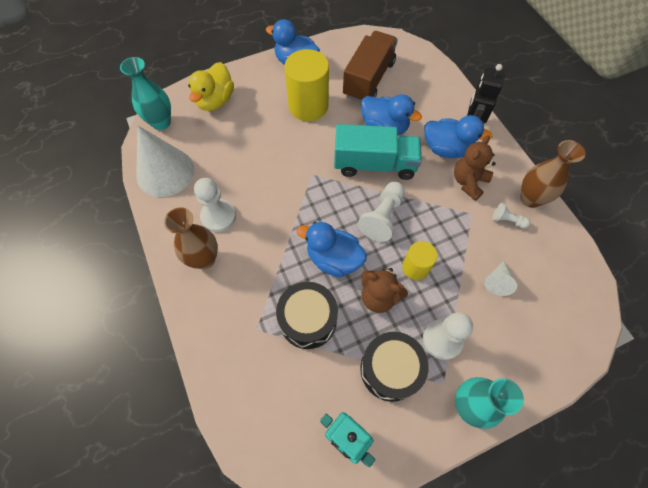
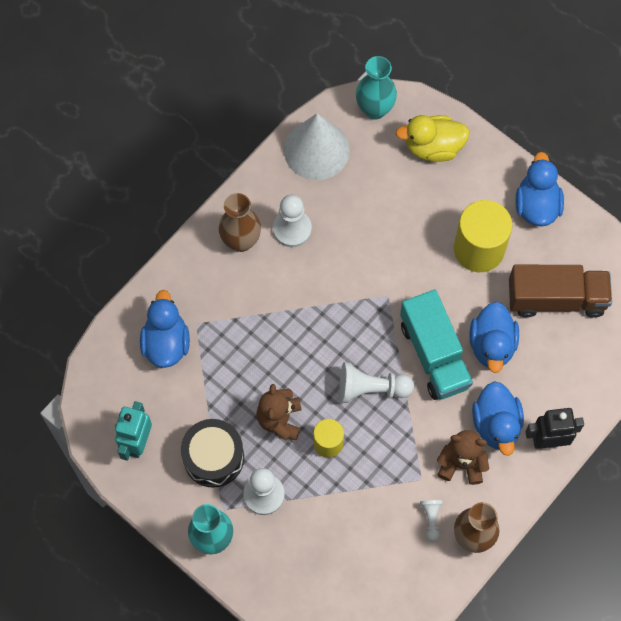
camera: 65 degrees right, 5 degrees up
black drum [276,282,338,349] -> none
blue duck [297,222,367,277] -> blue duck moved to [140,290,190,368]
white cone [484,261,517,296] -> none

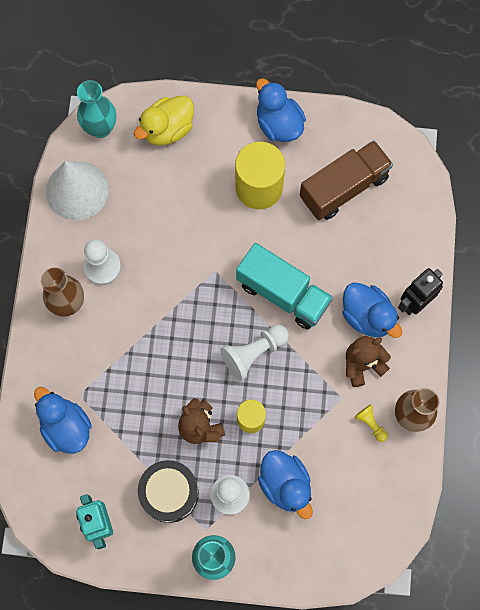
camera: 35 degrees left, 5 degrees up
white pawn [420,500,443,542] -> yellow pawn [354,404,388,442]
blue duck [469,302,519,373] -> blue duck moved to [258,450,313,519]

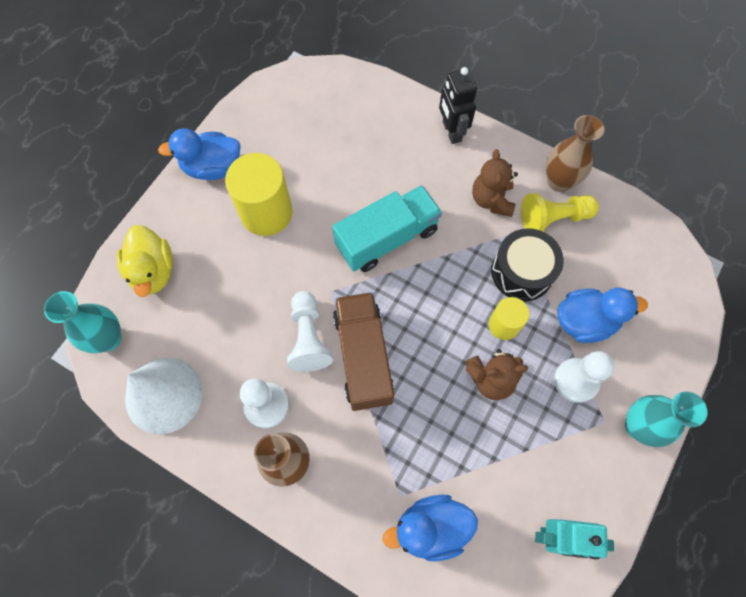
camera: 65 degrees left, 5 degrees down
black drum [138,460,199,523] -> black drum moved to [491,228,564,301]
white pawn [220,324,289,381] -> white pawn moved to [287,291,333,372]
brown truck [300,140,393,220] -> brown truck moved to [333,292,394,411]
blue duck [342,282,402,338] -> none
yellow pawn [354,404,388,442] -> yellow pawn [521,193,599,232], size x1.84

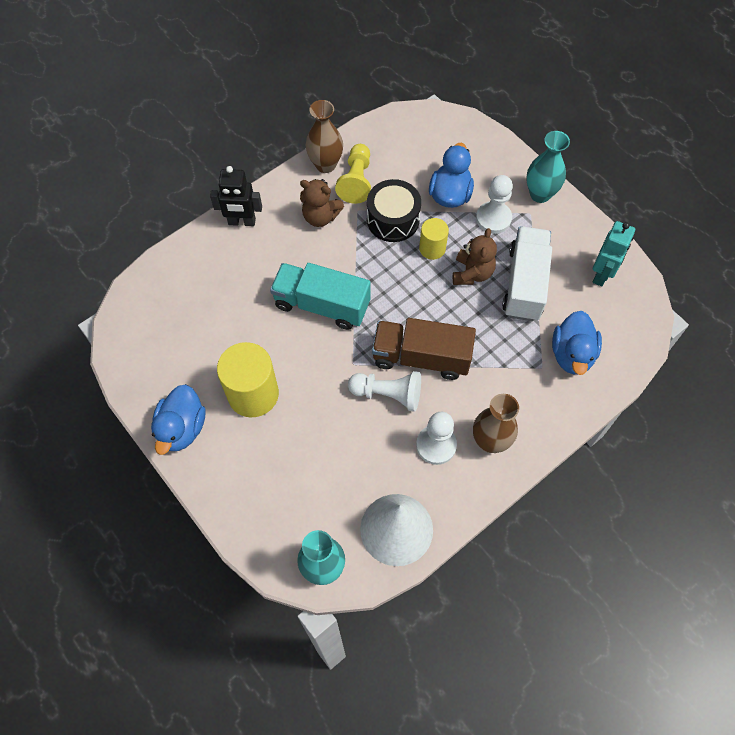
camera: 70 degrees left, 5 degrees down
yellow duck [117,225,173,297] -> none
turquoise truck [332,185,442,272] -> turquoise truck turned 60 degrees counterclockwise [270,263,371,330]
none -> white truck [502,226,552,321]

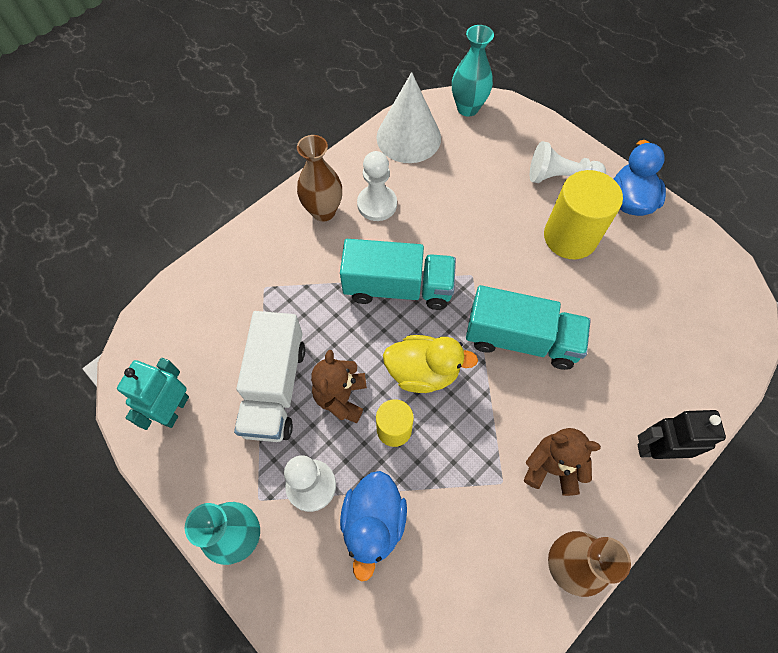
camera: 175 degrees right, 0 degrees up
yellow pawn [335,144,371,204] -> none
white pawn [348,371,421,412] -> white pawn moved to [530,141,606,183]
black drum [367,179,421,242] -> none
brown truck [372,318,476,380] -> turquoise truck [340,239,456,310]
blue duck [552,311,602,375] -> none
none -> yellow duck [383,335,478,393]

